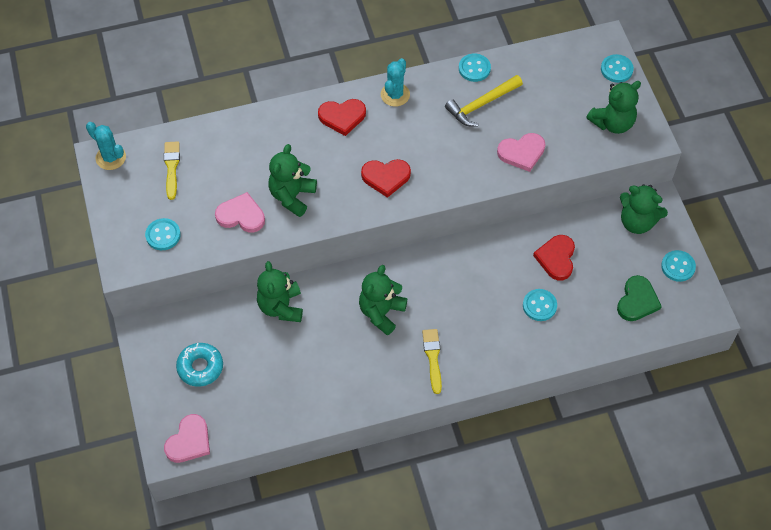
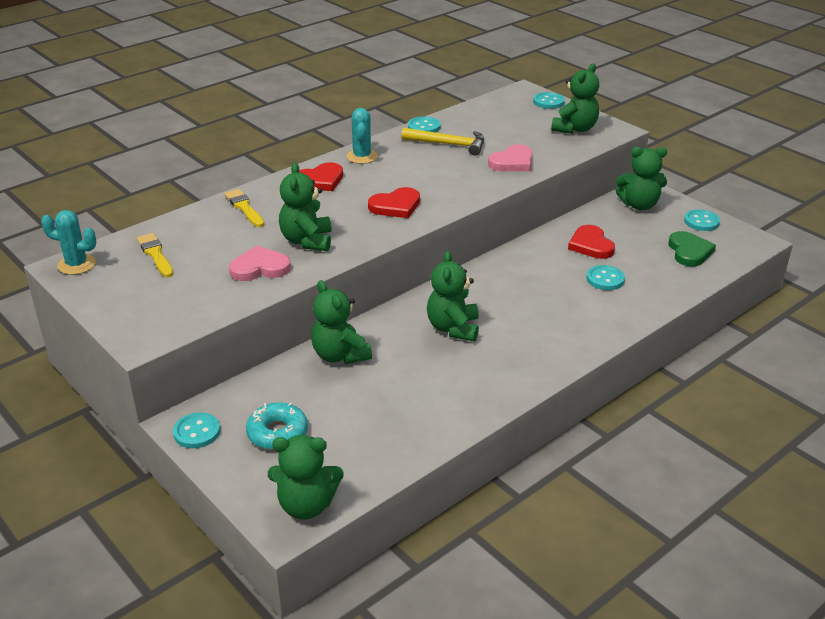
camera: 25 degrees left, 25 degrees down
turquoise button [145,218,181,250] -> turquoise button moved to [173,412,220,448]
pink heart [164,414,210,463] -> green teddy bear [268,435,343,520]
yellow brush [422,329,442,394] -> yellow brush moved to [225,189,264,227]
yellow hammer [445,75,523,126] -> yellow hammer turned 105 degrees counterclockwise [401,128,484,156]

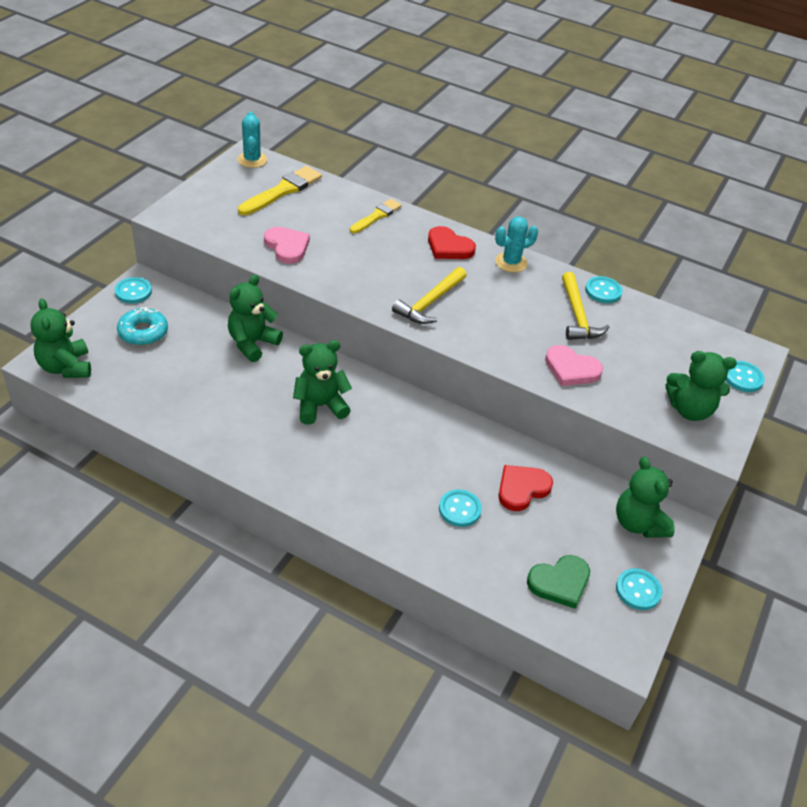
camera: 65 degrees right, 10 degrees up
yellow brush [137,233,173,277] -> yellow brush [238,166,322,215], size x1.52
green teddy bear [279,163,332,251] -> none
red heart [368,187,420,218] -> yellow hammer [392,267,467,324]

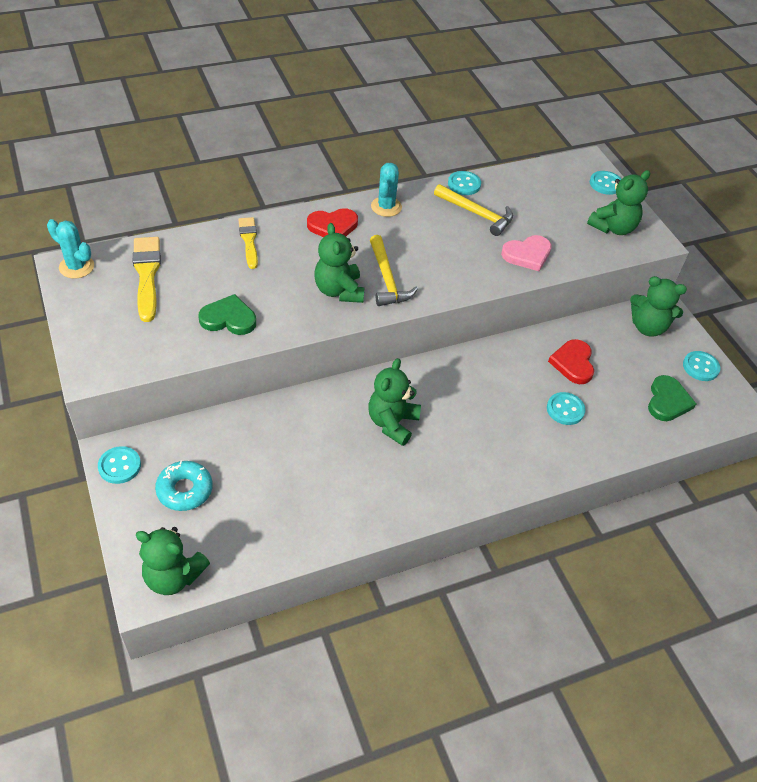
camera: 50 degrees left, 5 degrees up
green teddy bear [228,275,283,362] -> green teddy bear moved to [314,223,365,303]
pink heart [264,227,310,264] -> green heart [198,294,256,335]

